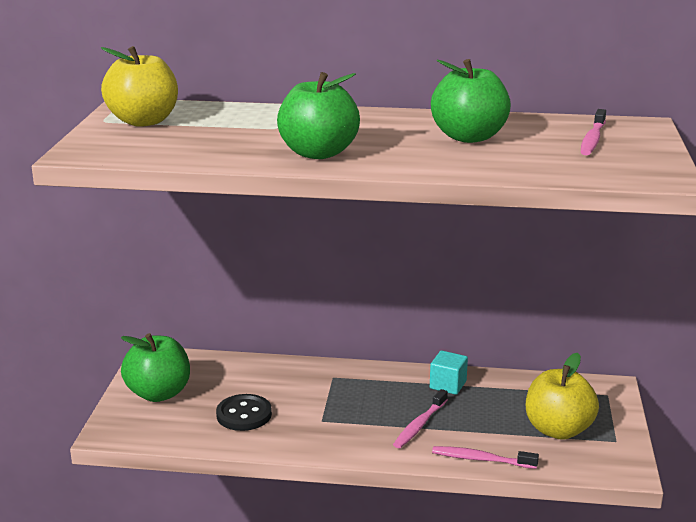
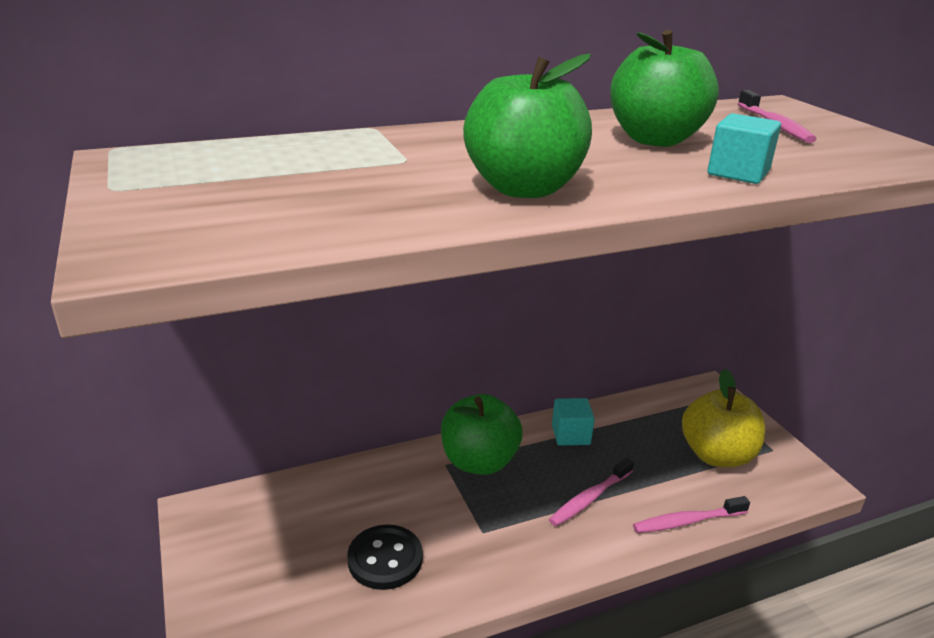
camera: 30 degrees left, 5 degrees up
yellow apple [101,46,178,127] -> none
green apple [121,333,190,402] -> green apple moved to [441,394,523,475]
pink toothbrush [393,389,448,448] -> pink toothbrush turned 45 degrees clockwise [549,458,634,526]
none -> turquoise cube [707,113,781,184]

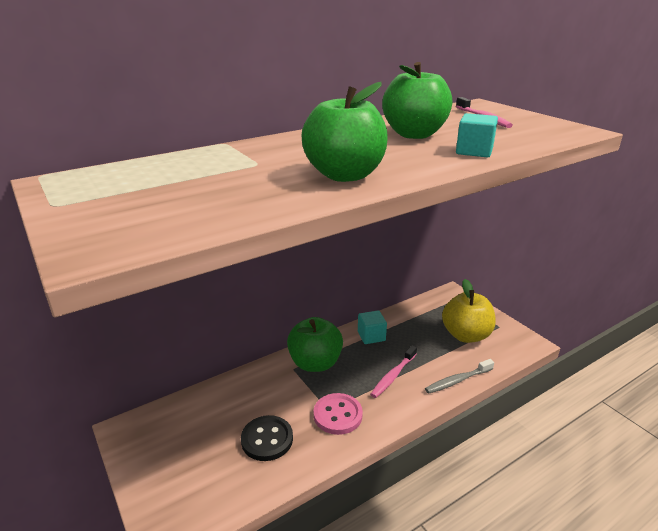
camera: 10 degrees left, 0 degrees up
pink toothbrush [633,496,750,533] -> grey toothbrush [425,359,494,394]
none -> pink button [314,393,363,435]

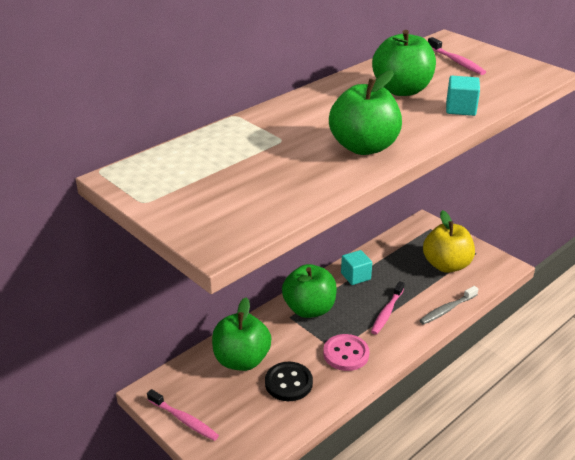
camera: 10 degrees left, 5 degrees up
none -> pink toothbrush [147,389,219,441]
none -> green apple [212,297,271,371]

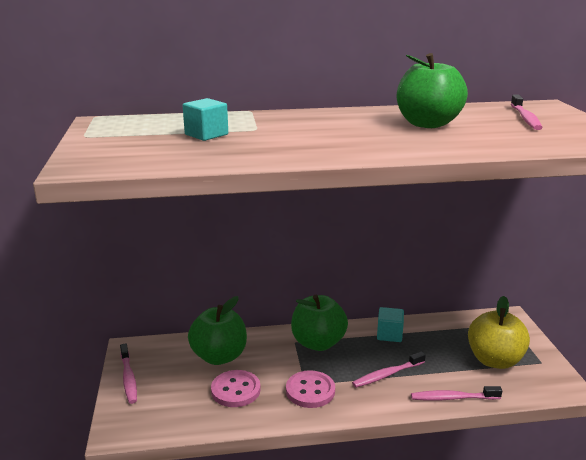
camera: 35 degrees right, 10 degrees down
black button [265,362,313,401] -> pink button [211,370,261,407]
green apple [329,70,402,155] -> none
grey toothbrush [419,286,478,325] -> pink toothbrush [411,386,502,401]
turquoise cube [446,76,480,116] -> turquoise cube moved to [183,98,228,141]

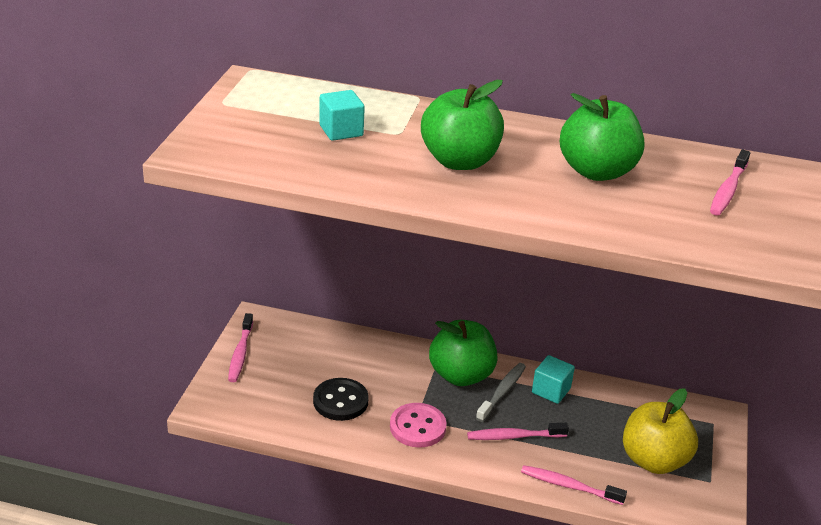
camera: 20 degrees right, 10 degrees up
green apple [188,296,247,365] -> green apple moved to [421,80,504,170]
pink button [211,370,261,407] -> black button [313,378,369,421]
none -> grey toothbrush [476,363,526,422]

